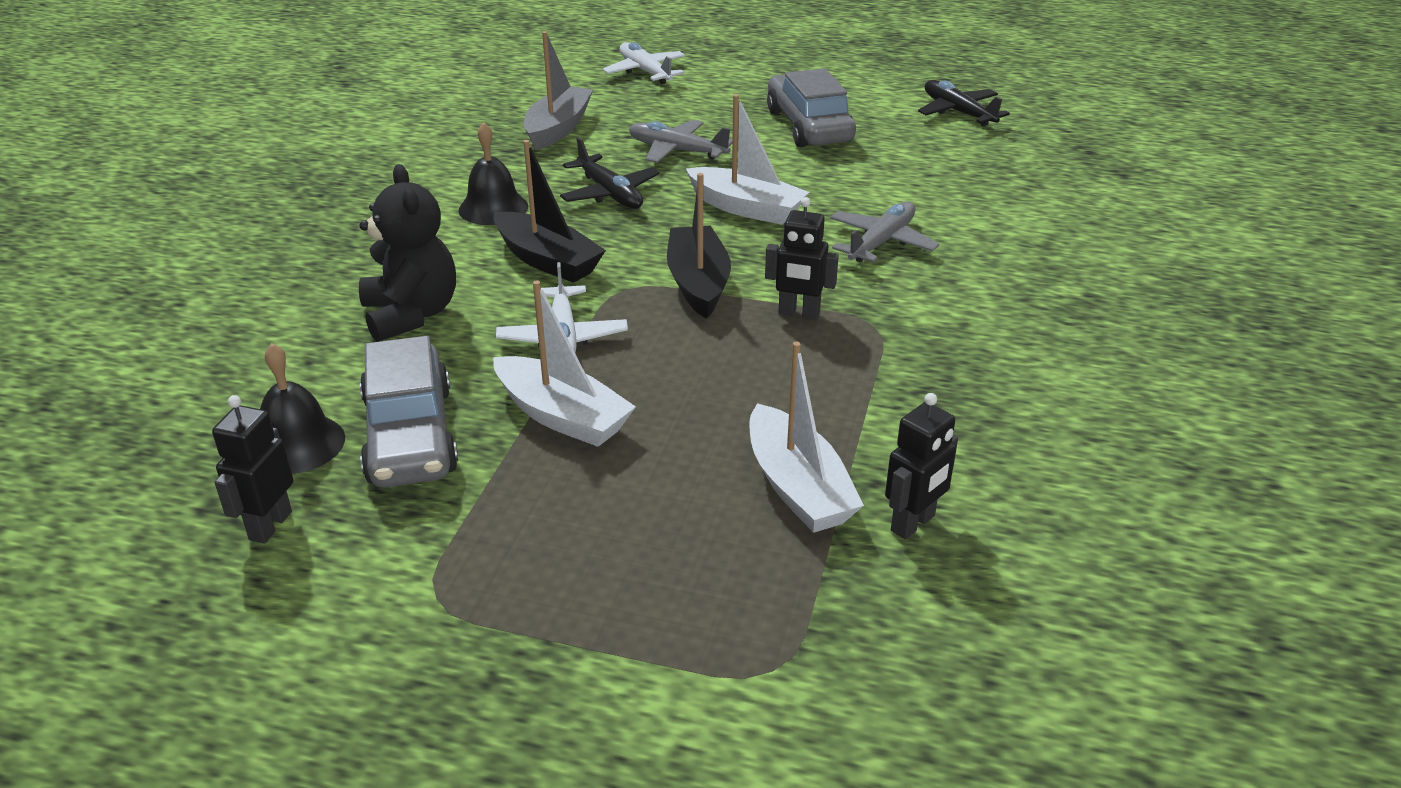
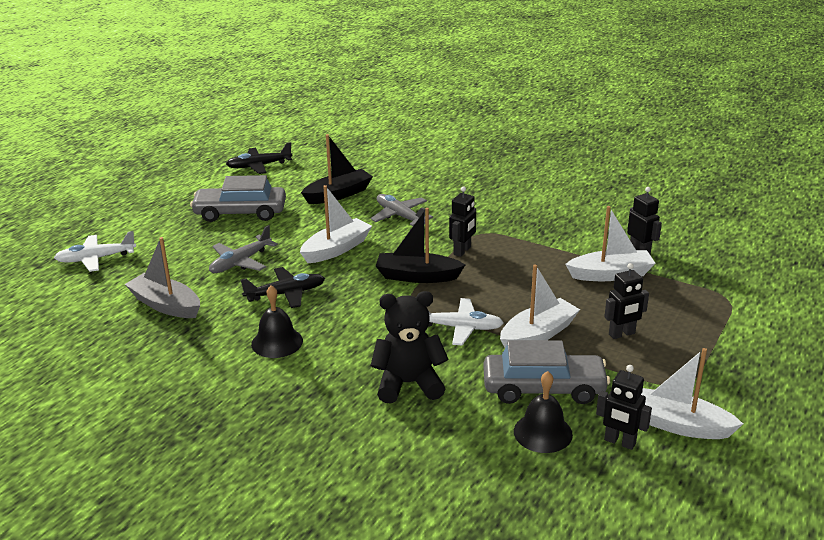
camera: 75 degrees left, 5 degrees down
black boat [494,140,606,283] -> black boat moved to [301,134,373,204]
none -> black robot [604,263,649,339]
none -> white boat [641,348,743,439]

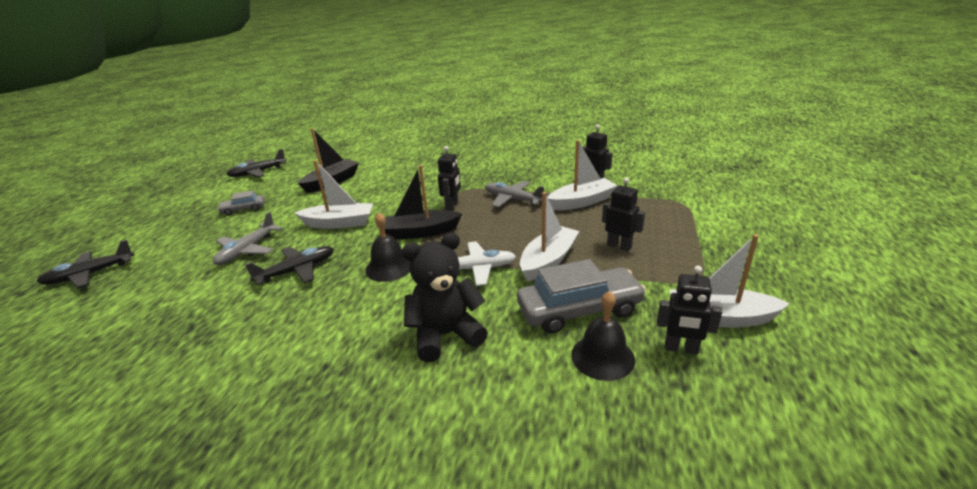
camera: 15 degrees left, 0 degrees up
white plane [54,231,136,272] -> black plane [37,240,134,289]
grey boat [125,237,200,318] -> none
grey car [190,175,286,222] -> grey car [217,191,265,216], size x0.51
black bell [251,285,303,358] -> black bell moved to [365,212,410,282]
white boat [300,185,372,263] -> white boat turned 60 degrees clockwise [295,160,373,229]
grey plane [371,194,433,226] -> grey plane moved to [485,181,547,208]
black robot [604,263,649,339] -> black robot turned 105 degrees counterclockwise [602,178,645,252]

